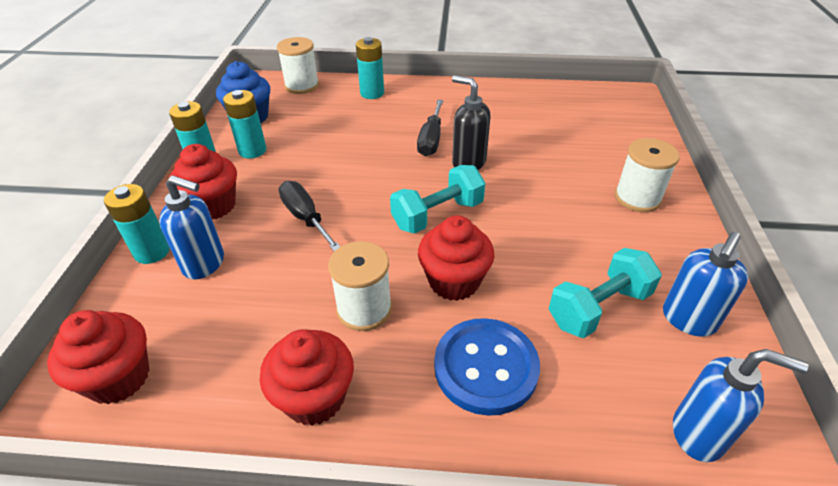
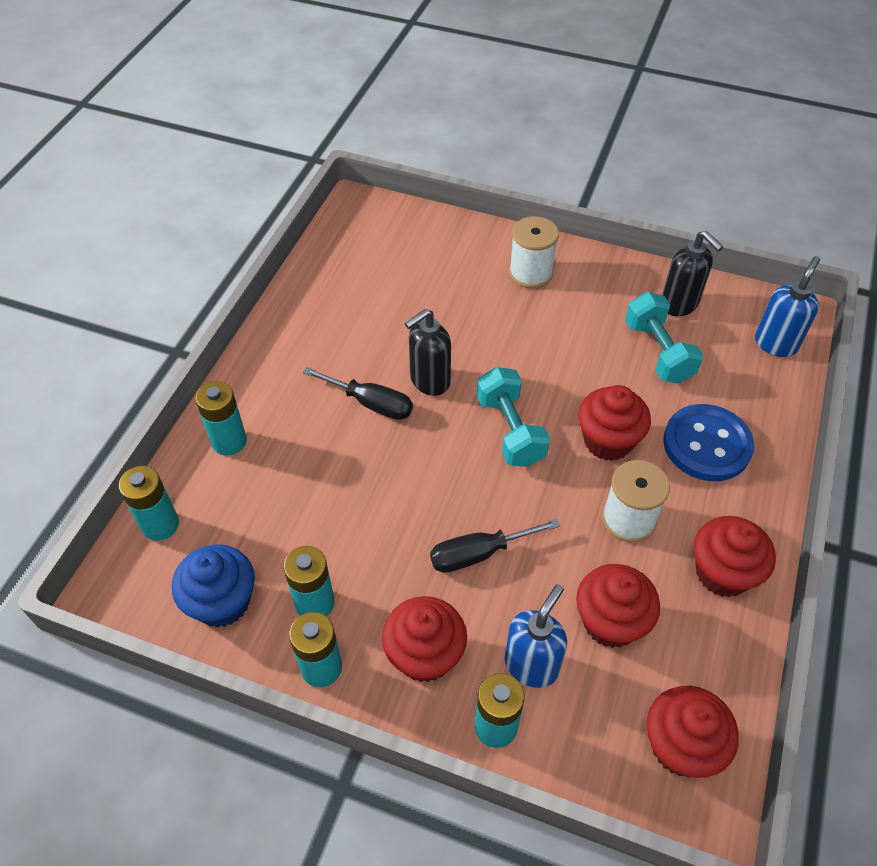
camera: 75 degrees left, 10 degrees up
white spool [277,37,319,94] -> turquoise battery [118,466,179,541]
blue soap dispenser [663,232,748,337] -> black soap dispenser [662,231,723,316]
none -> red cupcake [576,564,660,648]

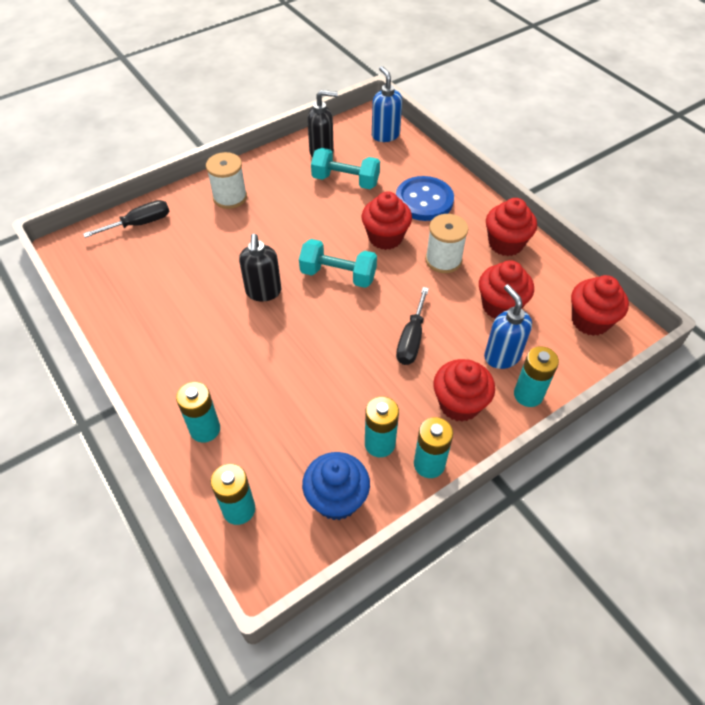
camera: 55 degrees left, 0 degrees up
black screwdriver [303,367,413,420] -> black screwdriver moved to [83,200,170,238]

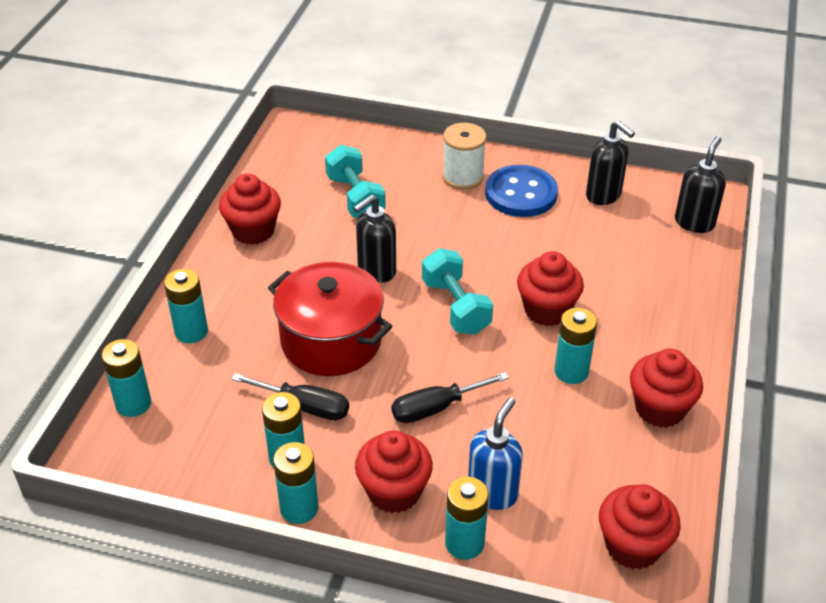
camera: 50 degrees right, 10 degrees down
black screwdriver [83,200,170,238] -> black screwdriver moved to [232,373,349,420]
blue cupcake [302,452,370,520] -> none
turquoise dumbbell [311,148,380,189] -> turquoise dumbbell moved to [325,145,386,218]
blue soap dispenser [372,66,402,142] -> black soap dispenser [675,136,726,233]
blue button [396,176,454,221] -> blue button moved to [485,165,558,217]
white spool [425,214,468,273] -> turquoise battery [554,308,597,384]
red cupcake [479,260,534,319] -> red cupcake moved to [219,174,281,245]
none -> red pot [268,262,392,376]

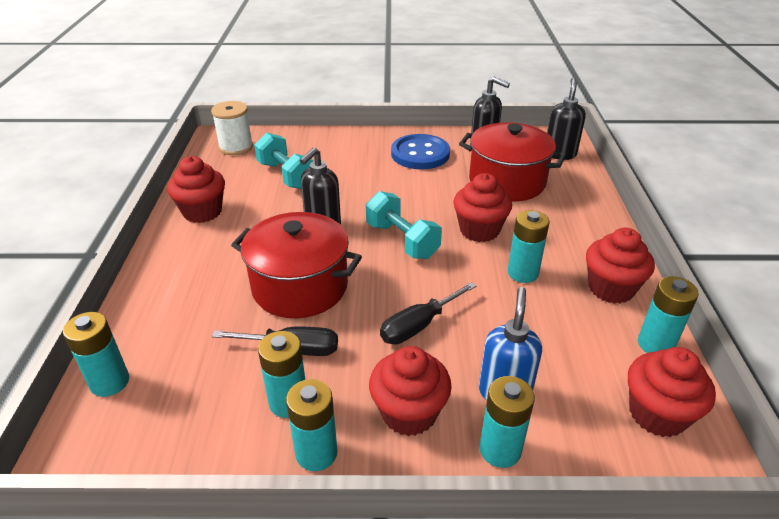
camera: 15 degrees left, 5 degrees down
turquoise battery [164,269,208,343] -> turquoise battery moved to [638,276,699,353]
white spool [442,123,486,190] -> white spool moved to [211,101,253,155]
none -> red pot [459,122,566,201]

